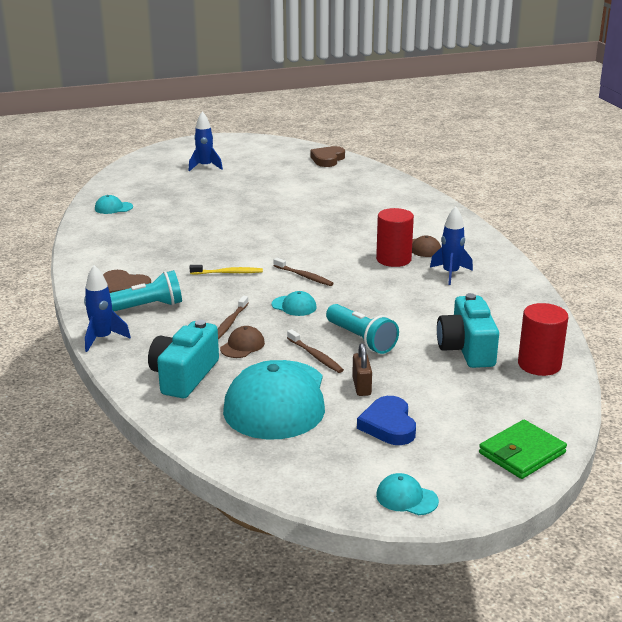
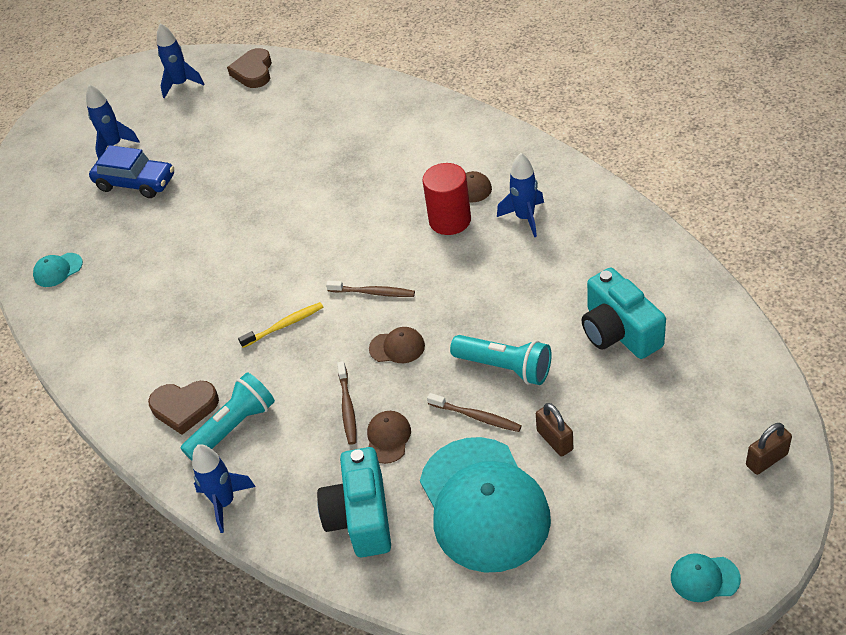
camera: 20 degrees left, 20 degrees up
turquoise cap [272,291,317,316] -> brown cap [369,327,425,363]
blue heart [357,396,416,445] -> none
green wallet [479,420,567,479] -> brown padlock [746,423,792,475]
red cylinder [518,303,568,376] -> none
none -> blue car [89,145,174,198]
none -> blue rocket [157,23,204,98]

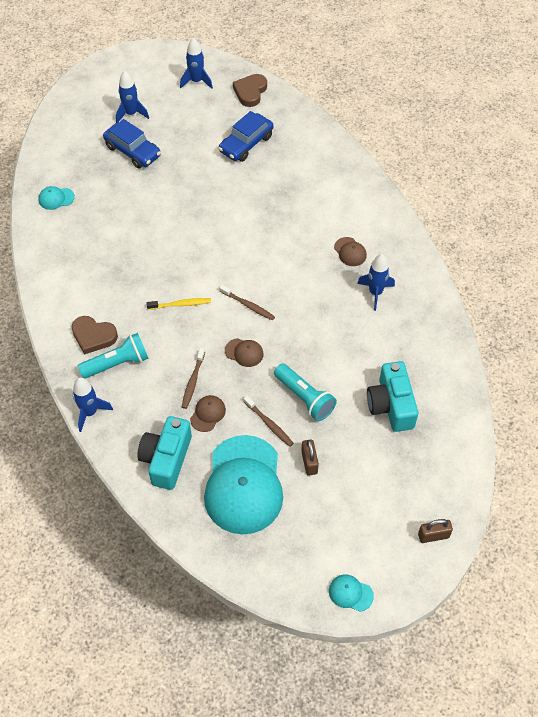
camera: 15 degrees right, 10 degrees up
red cylinder [422,163,471,235] -> none
none -> blue car [218,111,274,162]

